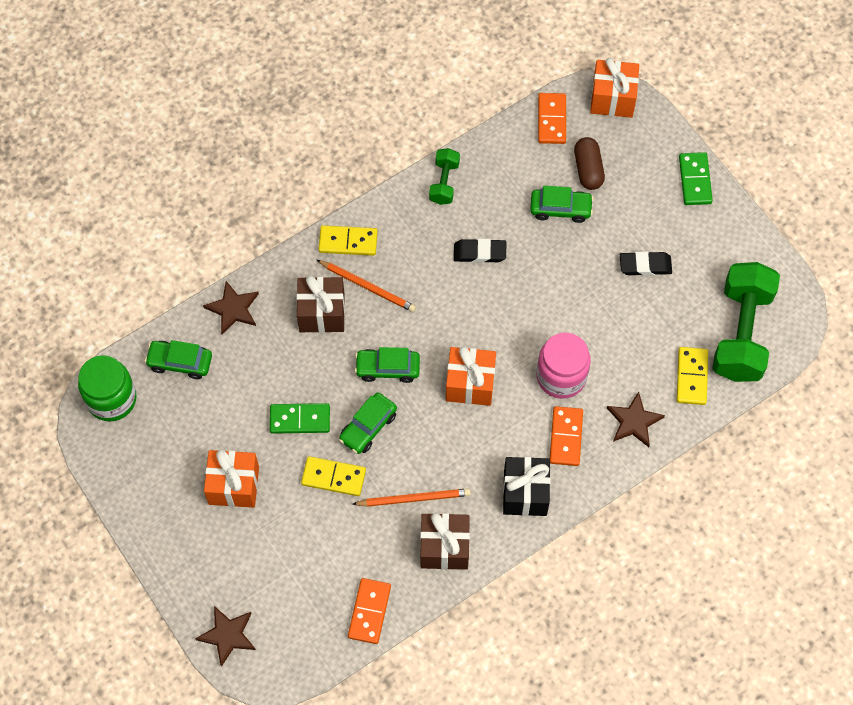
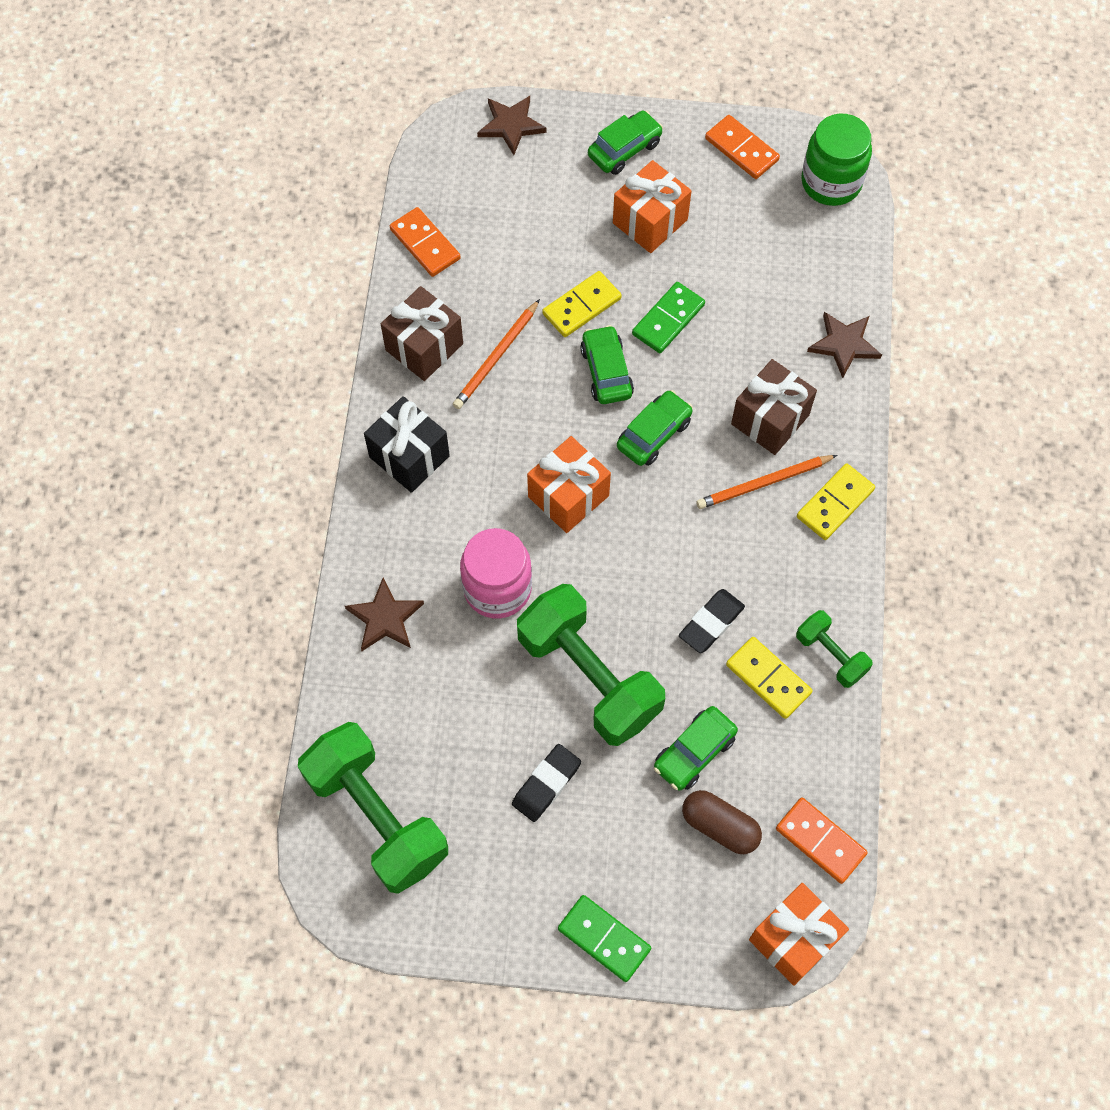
camera: 130 degrees right, 0 degrees up
green car [145,340,212,379] -> green car moved to [588,111,663,175]
orange domino [550,406,583,466] -> orange domino moved to [705,115,780,179]
yellow domino [677,347,708,405] -> yellow domino moved to [726,637,813,719]
none -> green dumbbell [517,584,665,746]

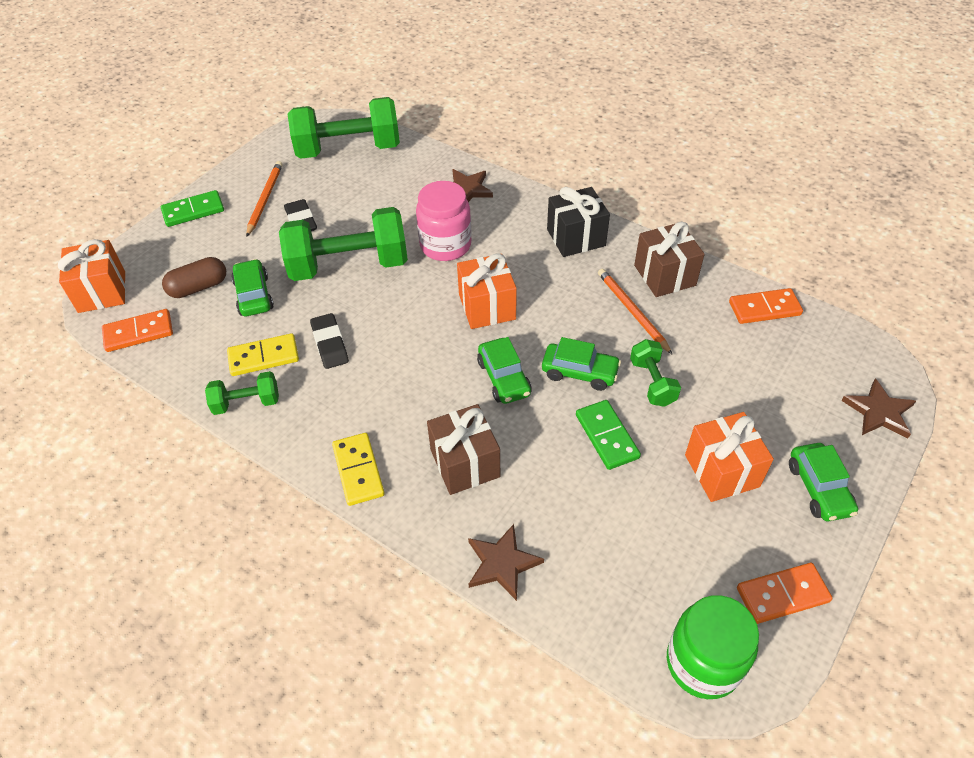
camera: 120 degrees right, 15 degrees down
yellow domino [542,271,622,337] -> green dumbbell [630,339,681,407]
orange pencil [696,455,837,509] -> orange pencil moved to [246,161,283,237]

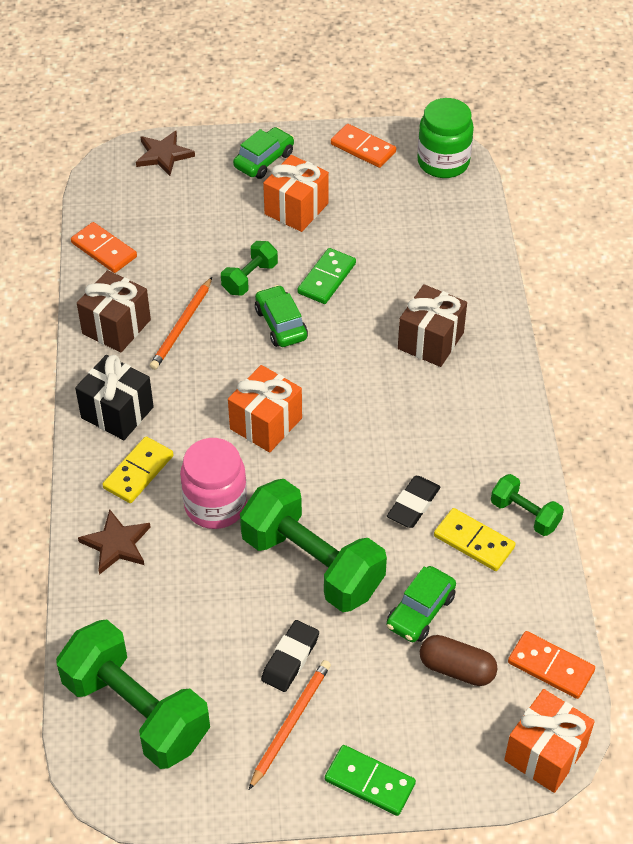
camera: 130 degrees left, 0 degrees up
orange pencil [246,161,283,237] -> orange pencil turned 150 degrees clockwise [249,660,331,790]
yellow domino [332,433,385,506] -> yellow domino moved to [102,436,173,503]
brown star [468,524,544,601] -> none
green car [477,337,532,404] -> none

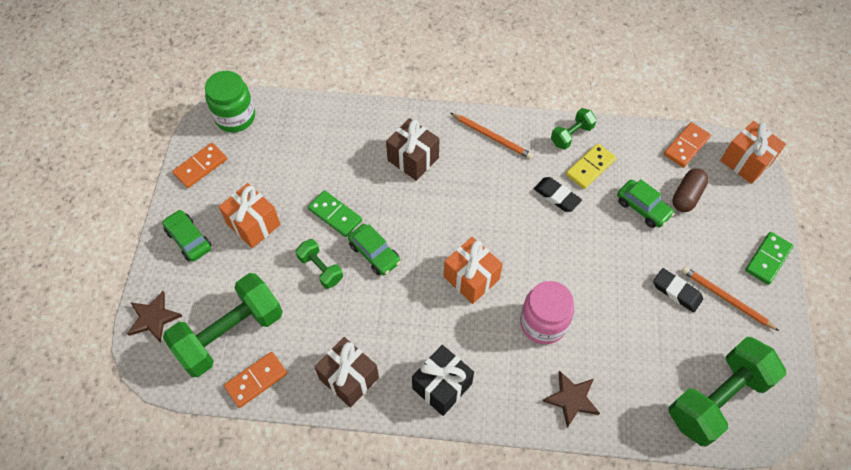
camera: 80 degrees left, 10 degrees up
yellow domino [102,436,173,503] -> none
orange pencil [150,277,212,370] -> orange pencil moved to [451,113,533,159]
green dumbbell [240,479,387,612] -> green dumbbell moved to [163,273,283,377]
green car [255,285,308,347] -> green car turned 120 degrees counterclockwise [348,224,401,275]

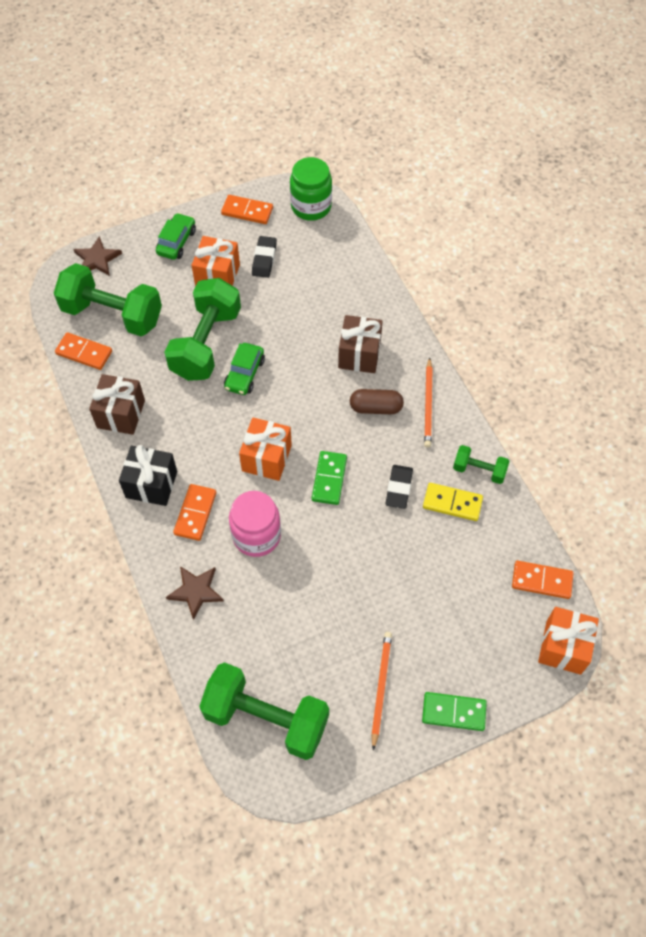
camera: 60 degrees right, 0 degrees up
green dumbbell [296,239,343,289] -> green dumbbell [164,278,241,381], size x2.04
green domino [308,190,362,237] -> green domino moved to [312,451,347,505]
green car [617,179,675,228] -> none
black eraser [653,268,703,313] -> black eraser moved to [252,236,277,278]
brown capsule [672,169,708,212] -> brown capsule moved to [350,389,404,414]
none -> orange domino [173,484,216,541]

